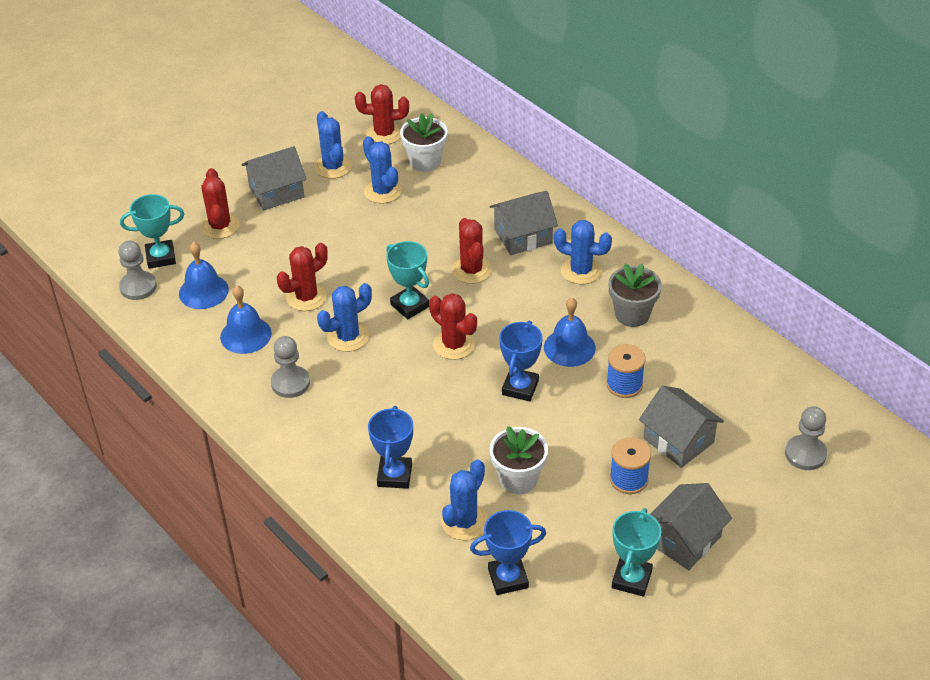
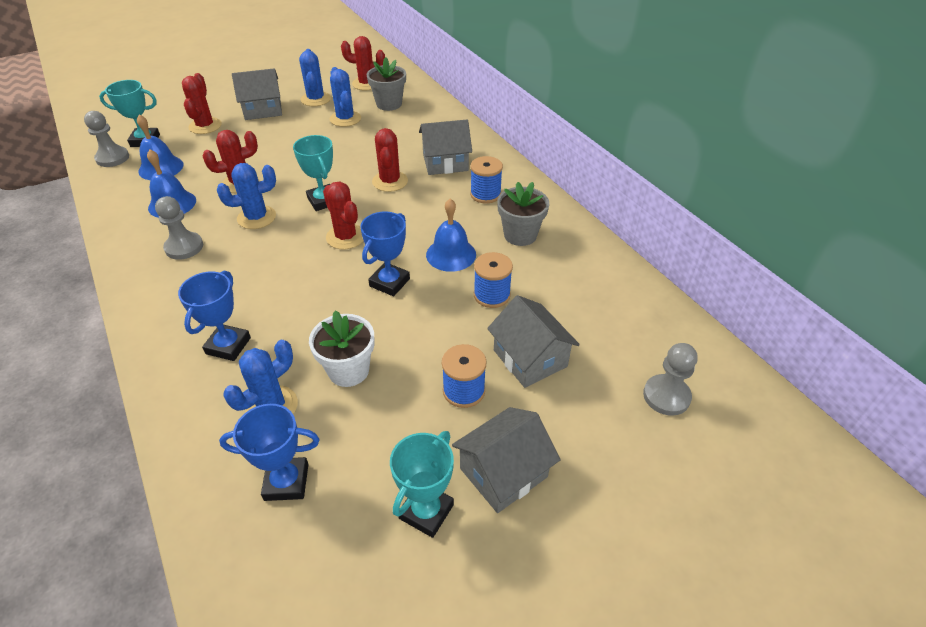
camera: 10 degrees right, 0 degrees up
white flower pot [400,113,448,172] -> grey flower pot [366,57,406,111]
blue cactus [554,220,612,284] -> blue spool [470,156,503,203]

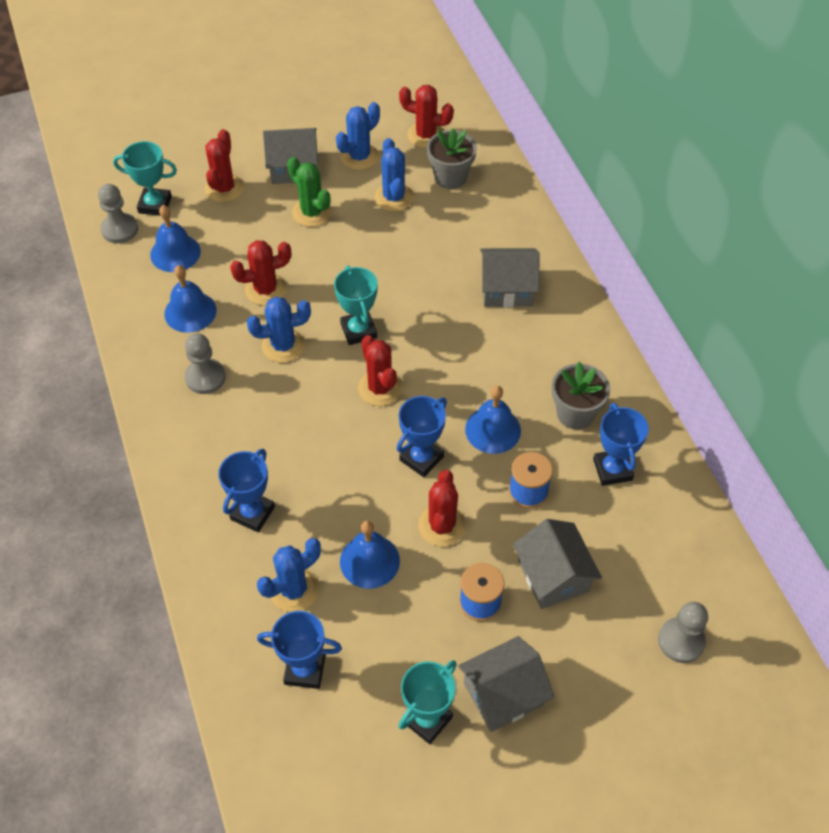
camera: 10 degrees right, 10 degrees up
blue cactus [299,49,331,107] -> blue cactus turned 45 degrees clockwise [336,102,380,170]
white flower pot [309,310,375,387] -> blue bell [340,521,400,589]
red cactus [372,128,408,192] -> red cactus moved to [418,470,466,546]
blue spool [470,156,503,203] -> none
none -> green cactus [287,157,332,227]
none -> blue trophy [593,403,649,486]

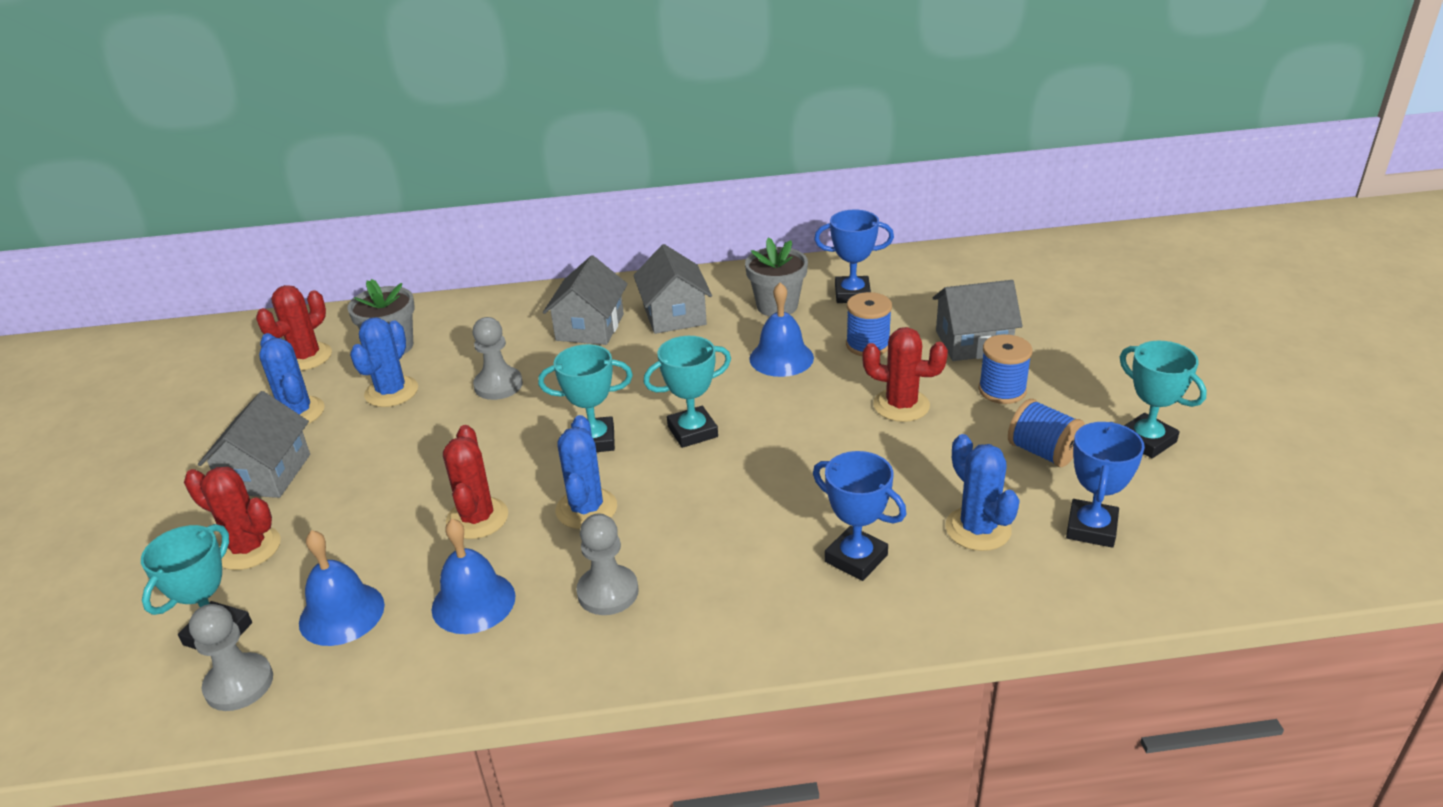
camera: 75 degrees left, 20 degrees down
green cactus [287,157,332,227] -> none
blue bell [340,521,400,589] -> none
red cactus [358,335,402,406] -> turquoise trophy [643,336,731,448]
blue cactus [374,138,414,211] -> blue cactus turned 75 degrees counterclockwise [350,317,418,407]
blue trophy [397,396,447,477] -> none
grey house [458,636,555,732] -> grey house moved to [633,244,712,334]
grey pawn [658,602,708,663] -> grey pawn moved to [473,317,523,400]
none -> blue spool [1008,399,1085,467]

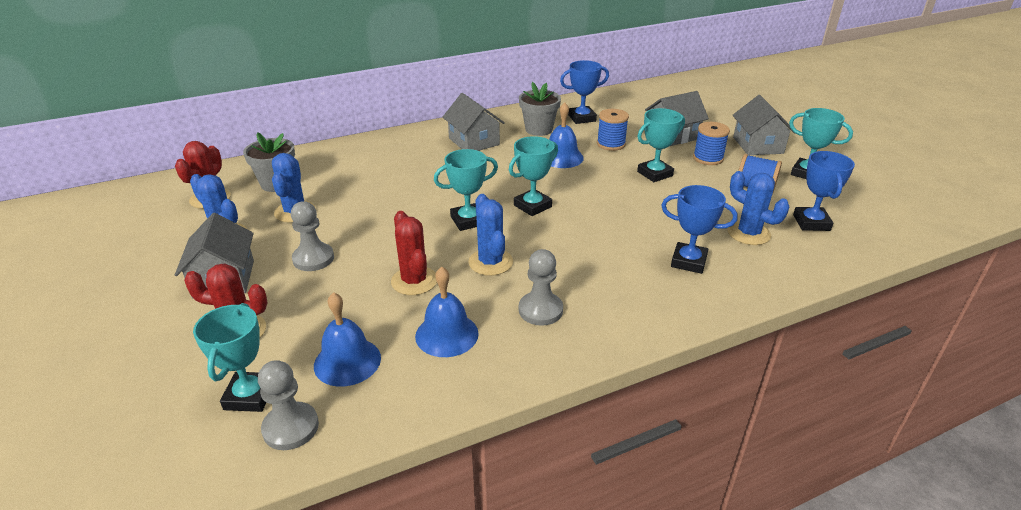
camera: 20 degrees left, 0 degrees up
grey pawn [473,317,523,400] -> grey pawn moved to [291,201,334,271]
grey house [543,255,628,345] -> grey house moved to [733,95,795,155]
red cactus [862,327,948,422] -> turquoise trophy [637,108,685,182]

